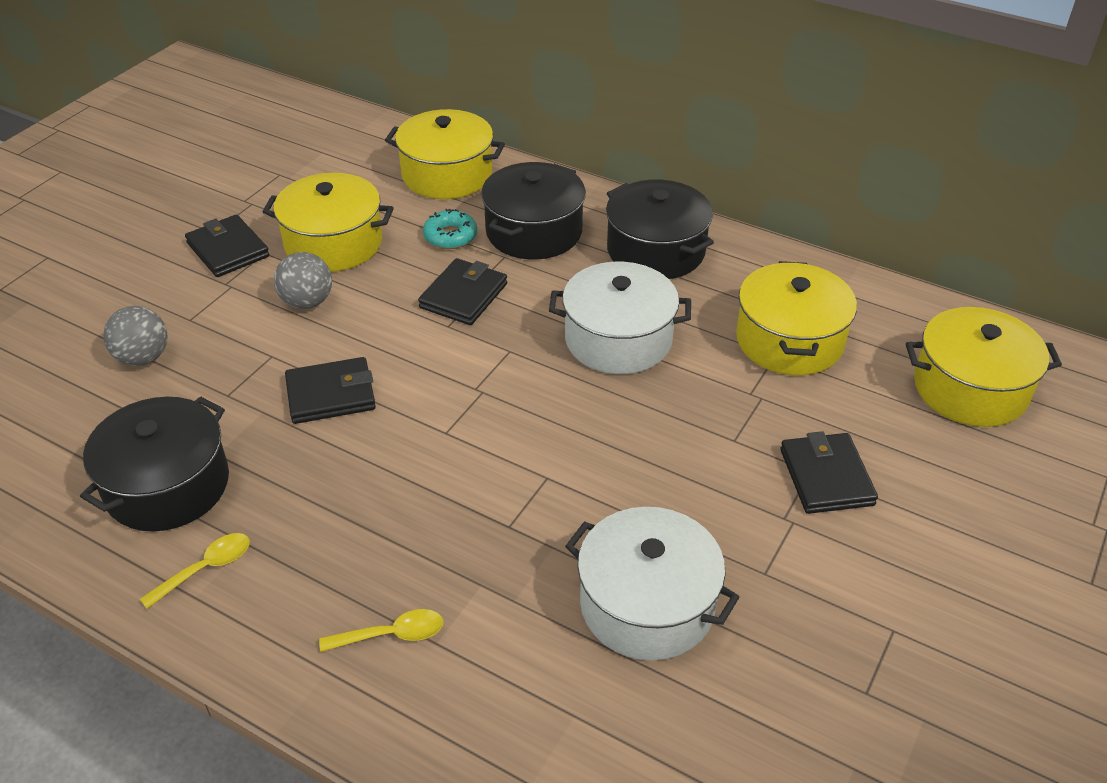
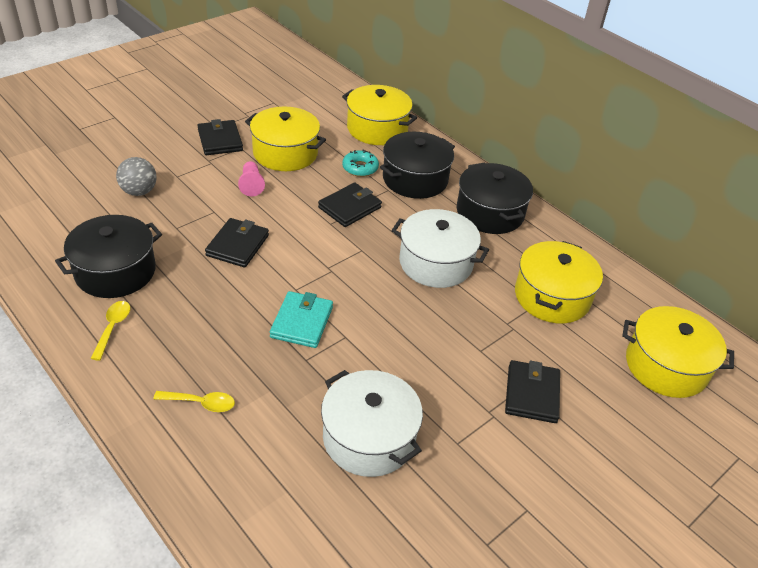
camera: 15 degrees right, 0 degrees up
yellow spoon [140,533,250,609] -> yellow spoon turned 60 degrees counterclockwise [91,301,130,361]
grey ball [274,252,332,309] -> pink pawn [238,161,265,196]
black wallet [285,357,376,424] -> black wallet turned 75 degrees counterclockwise [205,218,269,268]
none -> turquoise wallet [270,291,333,348]

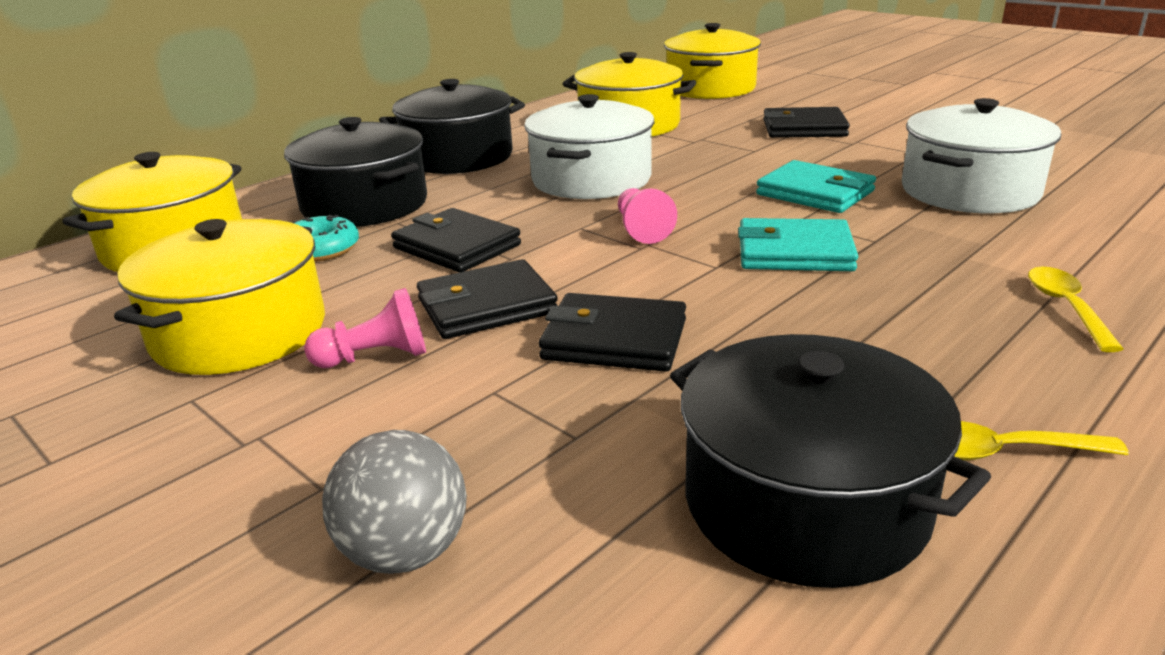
camera: 90 degrees left, 15 degrees down
black wallet [197,119,243,155] -> black wallet moved to [417,259,558,339]
none -> pink pawn [618,188,677,244]
none -> turquoise wallet [756,160,876,213]

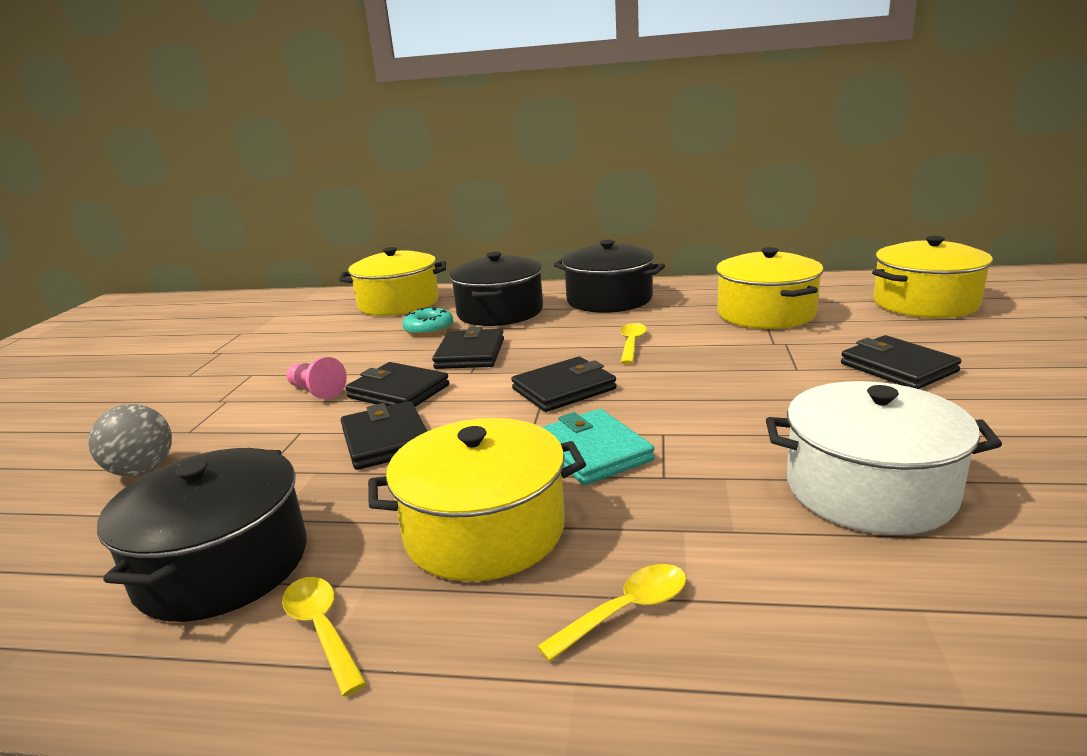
camera: 55 degrees right, 5 degrees down
yellow pot [114,219,325,375] -> yellow pot moved to [368,418,586,581]
white pot [524,94,655,199] -> yellow spoon [620,323,647,364]
pink pawn [618,188,677,244] -> black wallet [511,357,616,412]
turquoise wallet [756,160,876,213] -> none

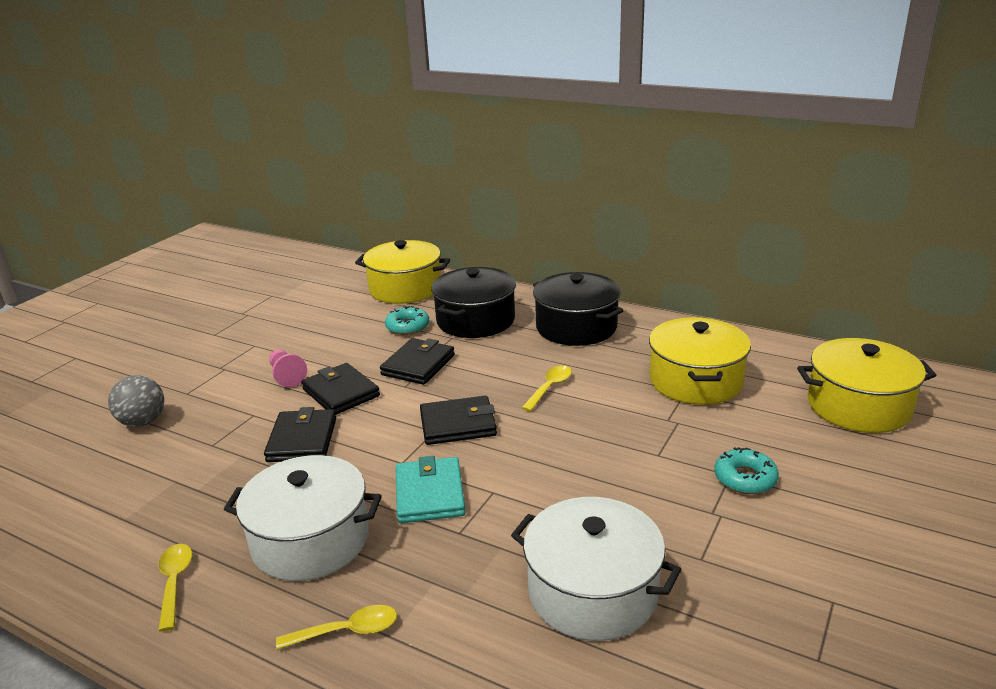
camera: 20 degrees right, 5 degrees up
black pot [97,448,307,622] -> none
yellow pot [368,418,586,581] -> white pot [224,455,382,581]
black wallet [841,335,961,389] -> turquoise donut [714,447,779,494]

